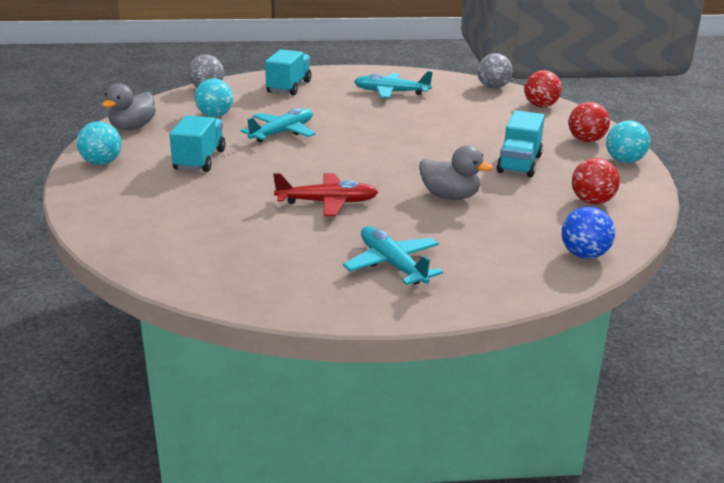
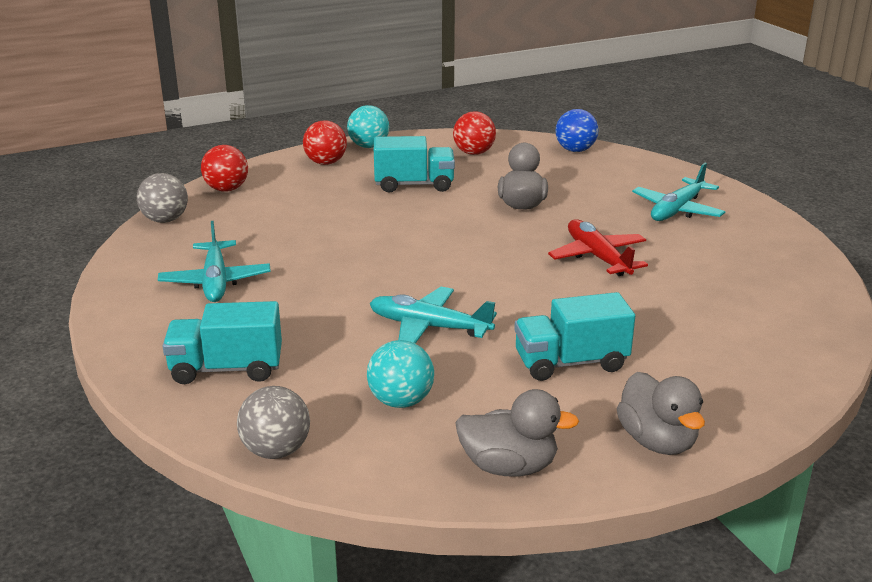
camera: 110 degrees left, 0 degrees up
turquoise ball [77,122,122,165] -> grey duck [617,372,705,455]

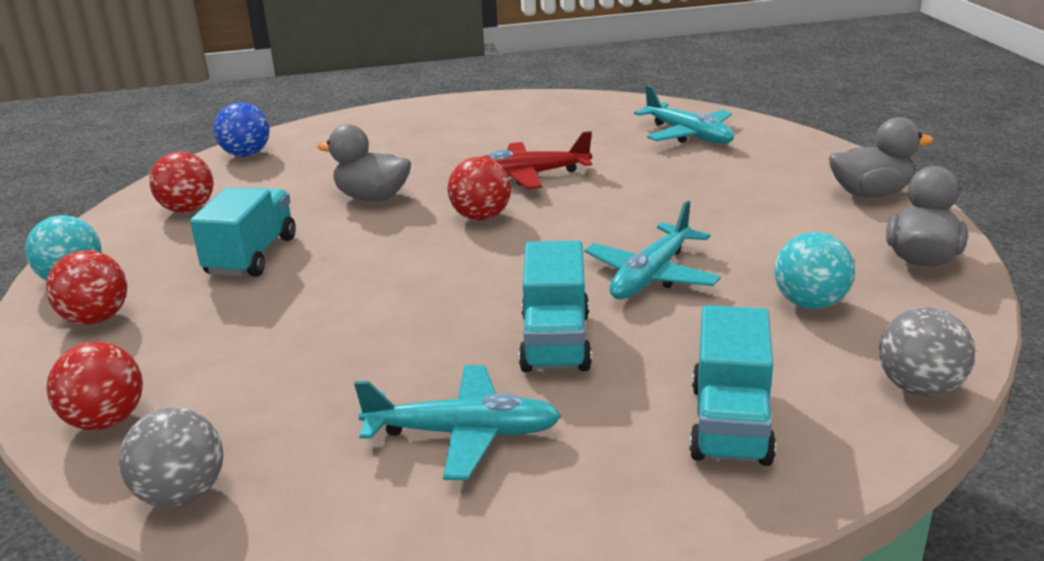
camera: 75 degrees left, 0 degrees up
turquoise truck [514,292,635,381] -> turquoise truck moved to [519,241,592,372]
turquoise plane [632,163,725,221] -> turquoise plane moved to [634,85,734,144]
none -> red ball [448,157,511,221]

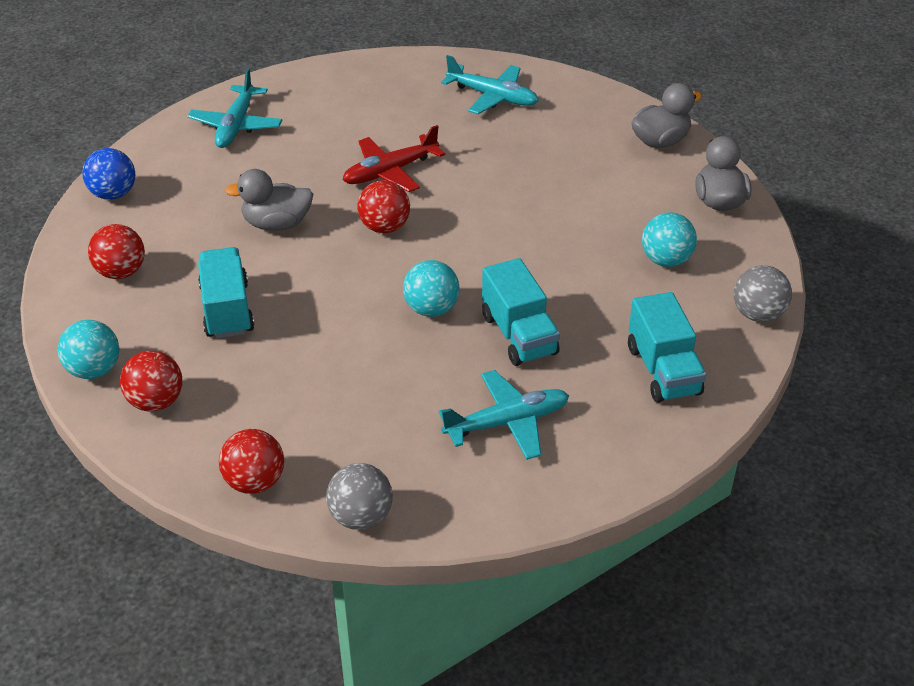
camera: 25 degrees left, 15 degrees up
turquoise plane [584,201,721,299] -> turquoise plane moved to [187,68,282,148]
none -> turquoise ball [403,260,460,317]

